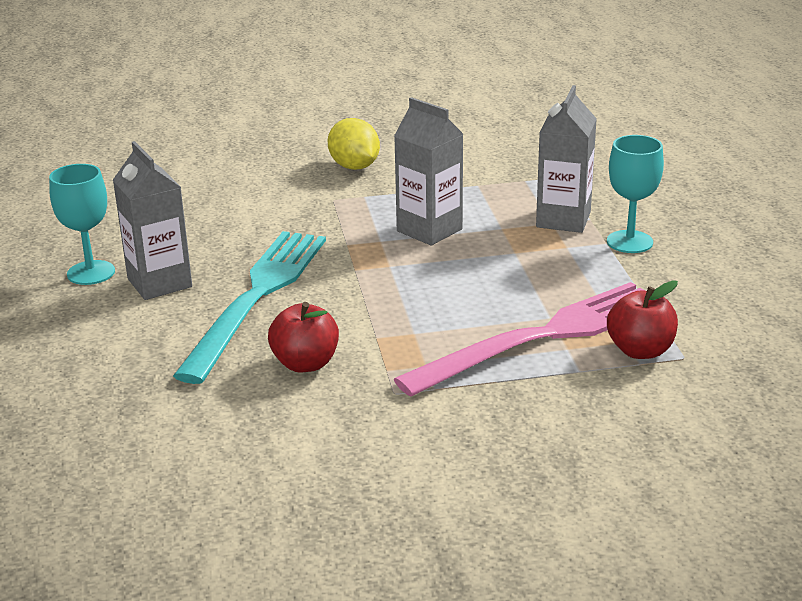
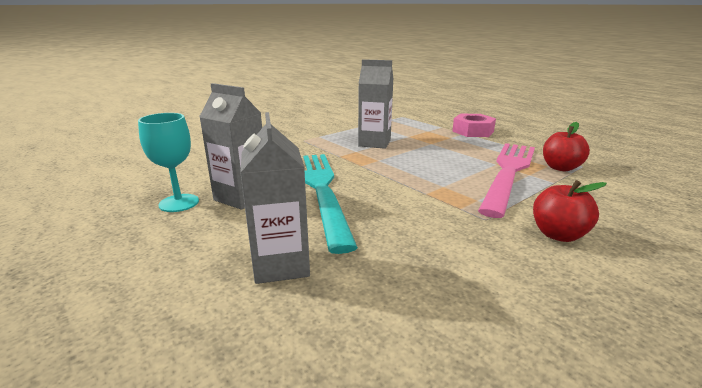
camera: 30 degrees left, 5 degrees down
red apple [268,302,339,373] -> red apple moved to [533,180,607,242]
yellow lemon [328,118,380,170] -> none
grey carton [536,85,597,233] -> grey carton moved to [240,112,310,284]
turquoise goblet [607,135,664,253] -> pink nut [452,114,496,137]

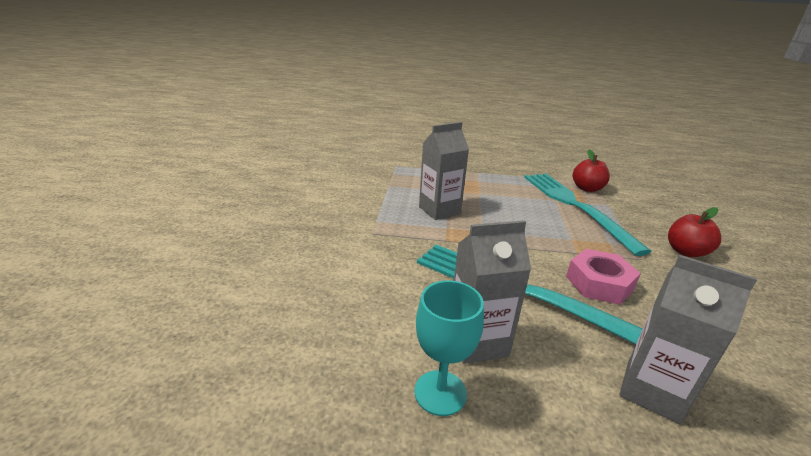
camera: 45 degrees left, 5 degrees up
pink nut [452,114,496,137] -> pink nut moved to [566,249,641,305]
pink fork [478,143,535,218] -> turquoise fork [524,173,652,256]

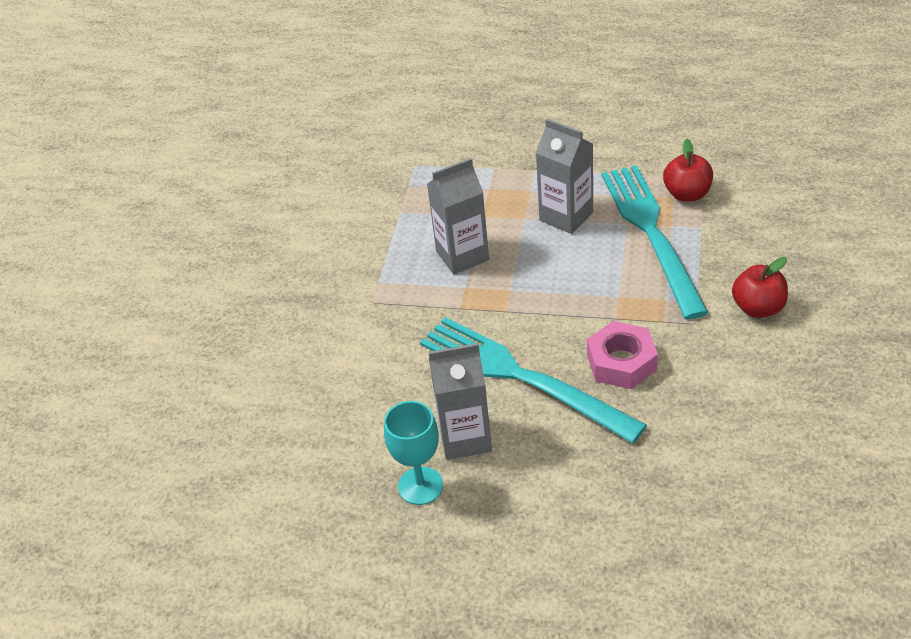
camera: 10 degrees right, 15 degrees up
grey carton [619,255,757,424] -> grey carton moved to [536,119,593,234]

